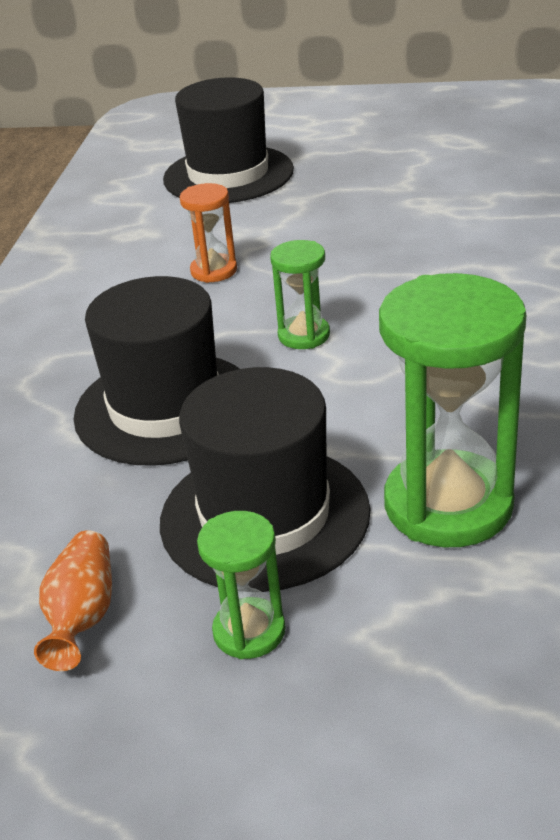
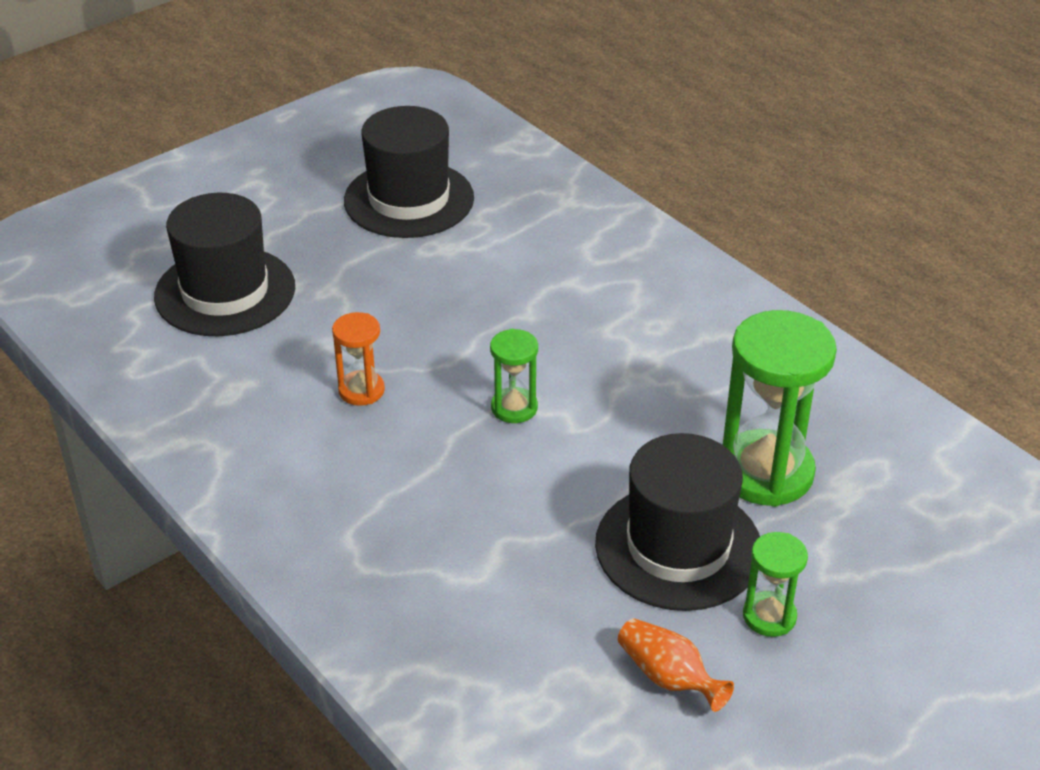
camera: 50 degrees left, 5 degrees up
black hat [73,276,239,466] -> black hat moved to [344,106,474,238]

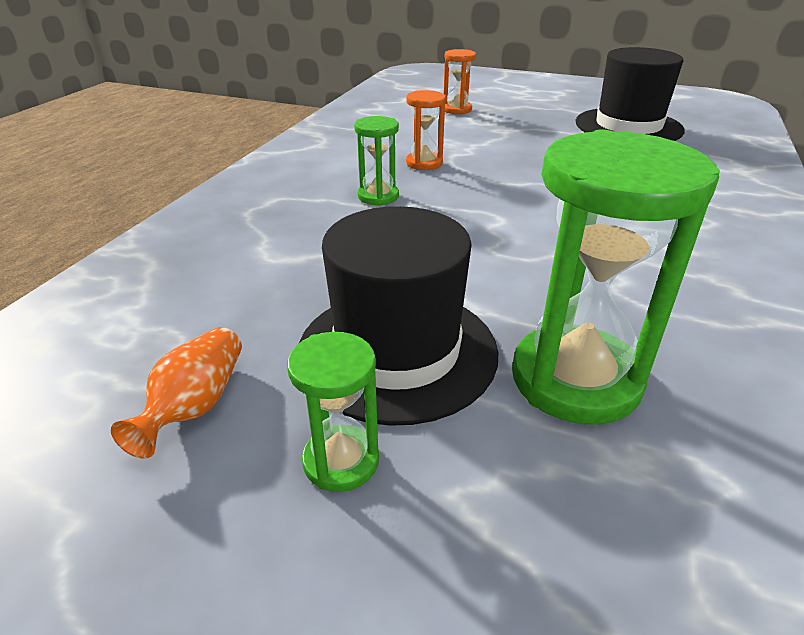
camera: 60 degrees right, 5 degrees down
black hat [154,193,295,336] -> orange hourglass [444,49,476,115]
green hourglass [490,329,538,423] -> green hourglass moved to [354,116,399,206]

